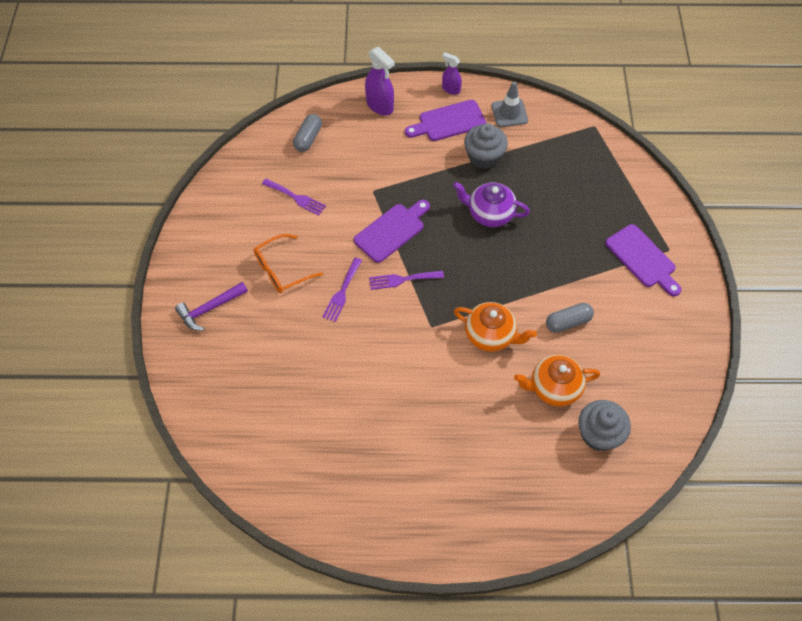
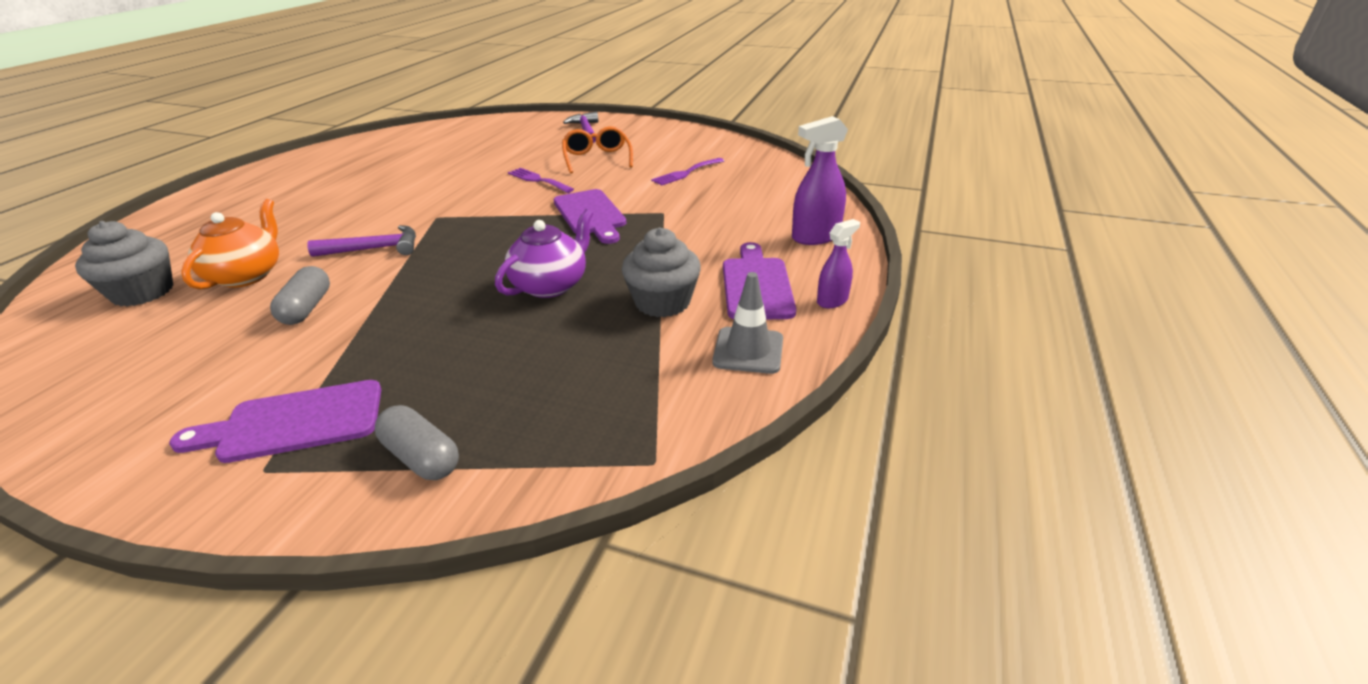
camera: 110 degrees right, 25 degrees down
grey capsule [293,114,322,152] -> grey capsule moved to [375,405,459,480]
purple fork [369,271,444,290] -> none
orange teapot [454,302,537,352] -> purple hammer [307,225,416,257]

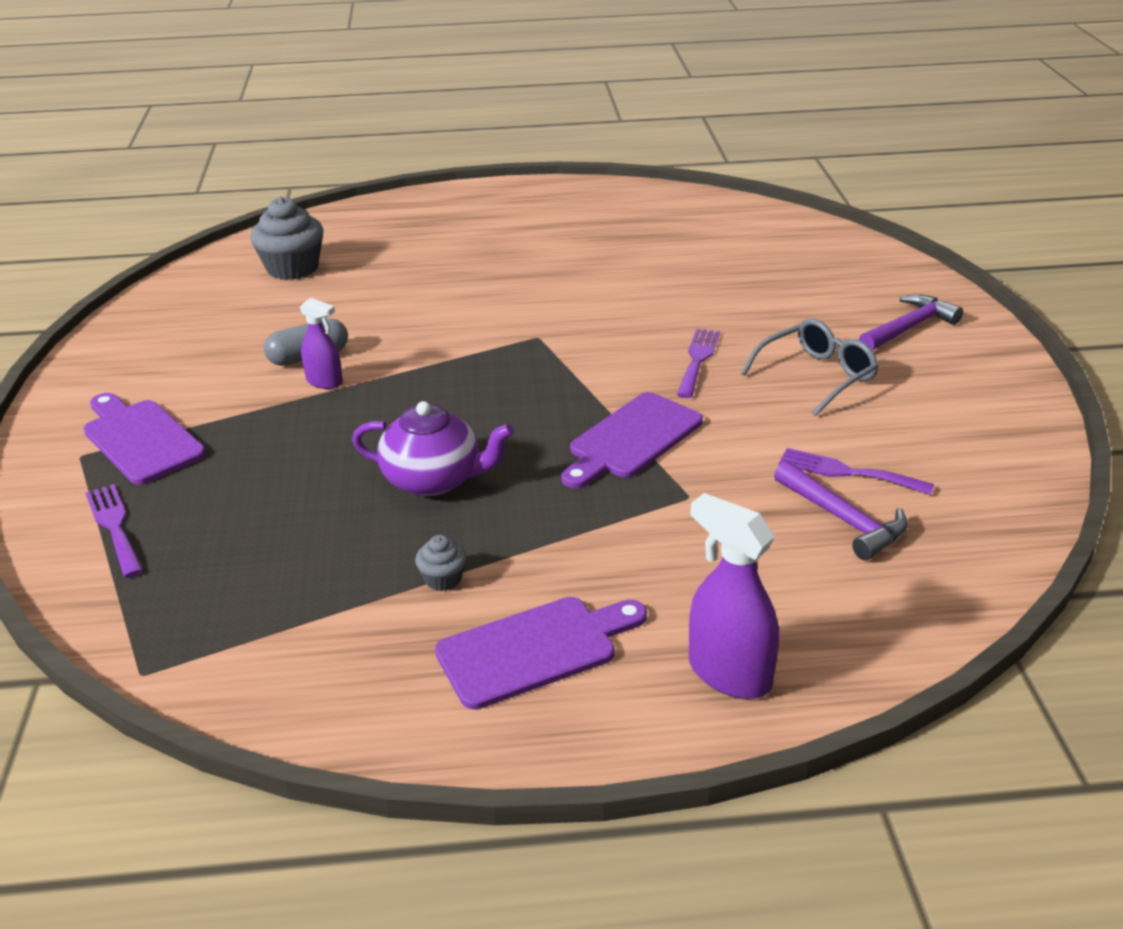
camera: 65 degrees right, 0 degrees up
orange teapot [181,199,279,289] -> none
purple hammer [307,225,416,257] -> purple hammer moved to [774,461,908,560]
grey capsule [375,405,459,480] -> purple fork [85,484,143,578]
orange glasses [562,126,633,173] -> grey glasses [741,318,879,416]
grey cupcake [622,228,701,317] -> grey cupcake [415,535,467,591], size x0.49
grey traffic cone [712,272,783,374] -> none
purple spray bottle [817,219,860,308] -> purple spray bottle moved to [300,298,343,389]

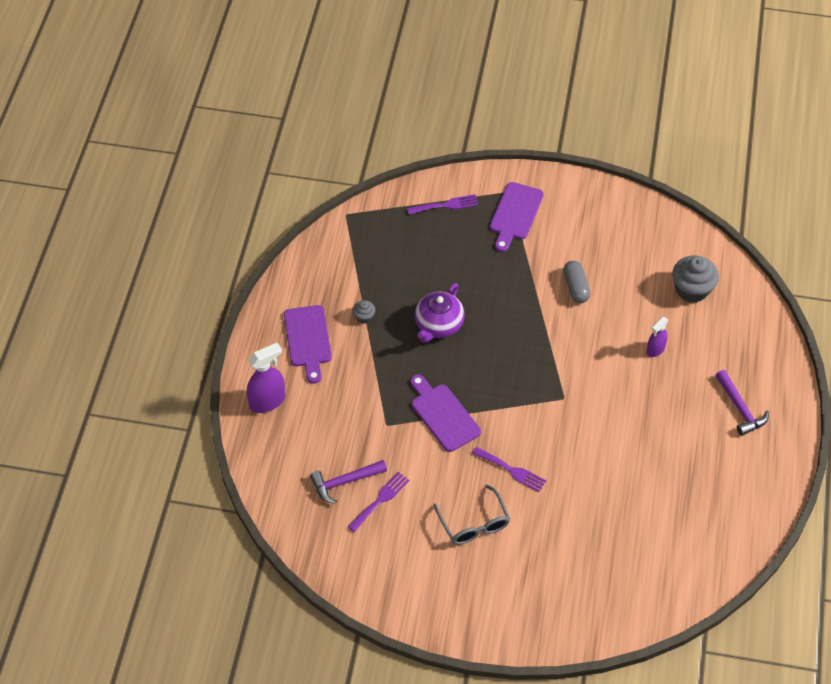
camera: 105 degrees right, 20 degrees up
purple cutting board [83,393,206,485] -> purple cutting board turned 135 degrees clockwise [490,182,544,252]
purple spray bottle [300,298,343,389] -> purple spray bottle moved to [647,317,668,357]
purple hammer [859,294,963,351] -> purple hammer moved to [715,370,769,436]

